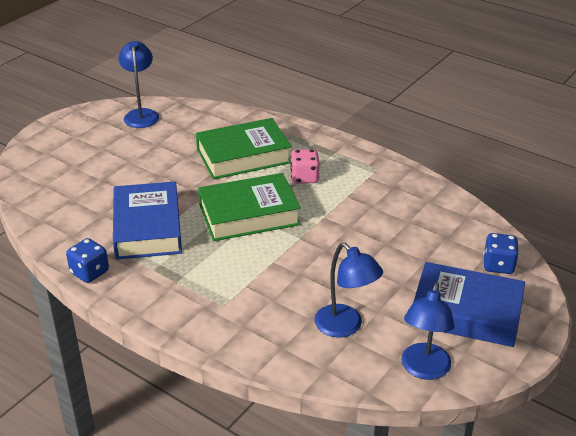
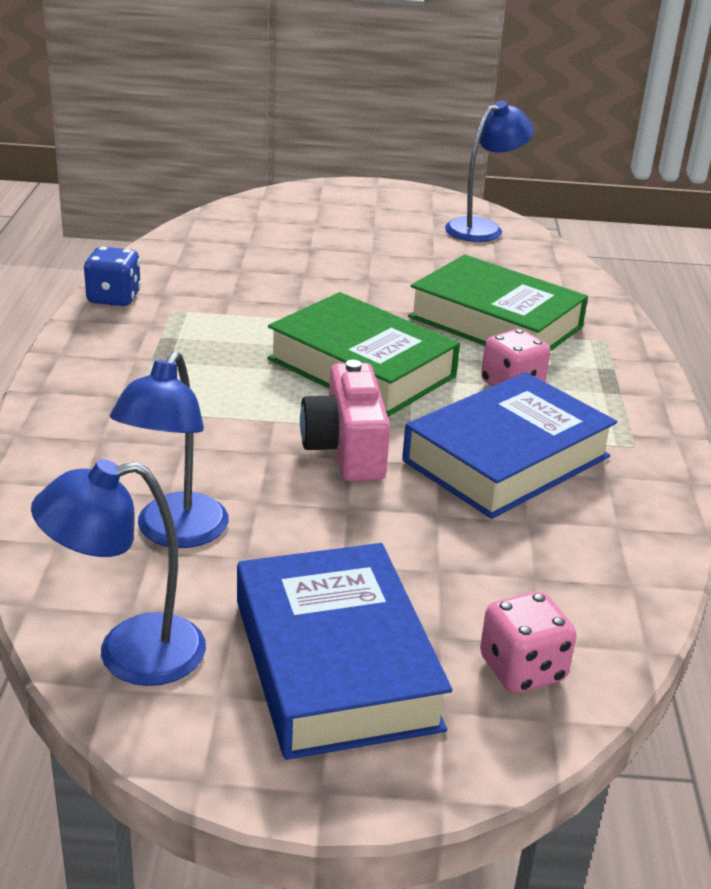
camera: 55 degrees right, 5 degrees down
blue book [113,181,182,260] -> blue book moved to [402,372,617,519]
blue dice [483,233,519,274] -> pink dice [480,591,576,693]
none -> pink camera [300,360,390,482]

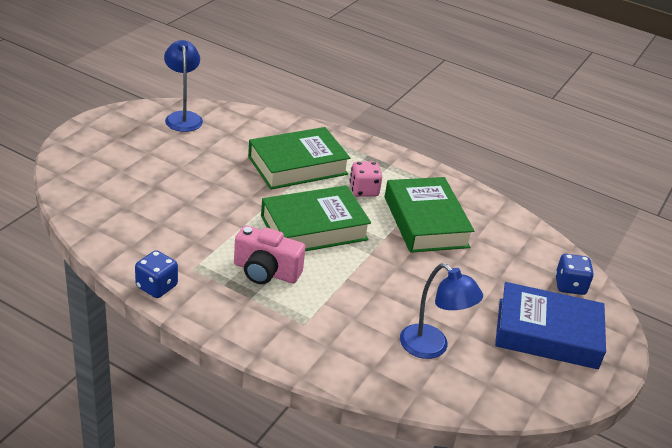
camera: 65 degrees left, 5 degrees up
blue lamp [31,459,206,686] -> none
pink camera [300,360,390,482] -> pink camera moved to [234,225,306,284]
blue book [402,372,617,519] -> green book [385,177,475,253]
pink dice [480,591,576,693] -> blue dice [555,254,594,295]

